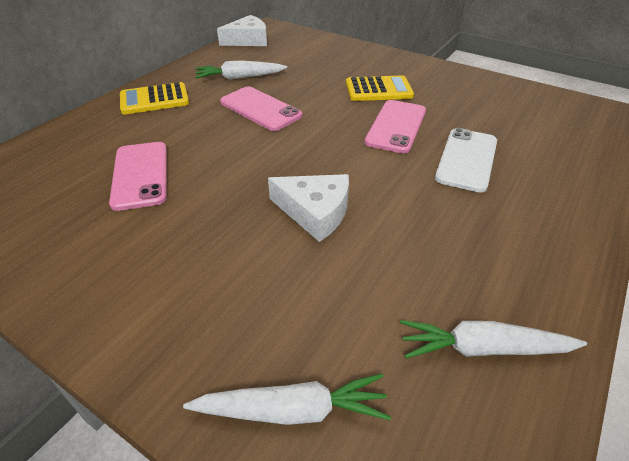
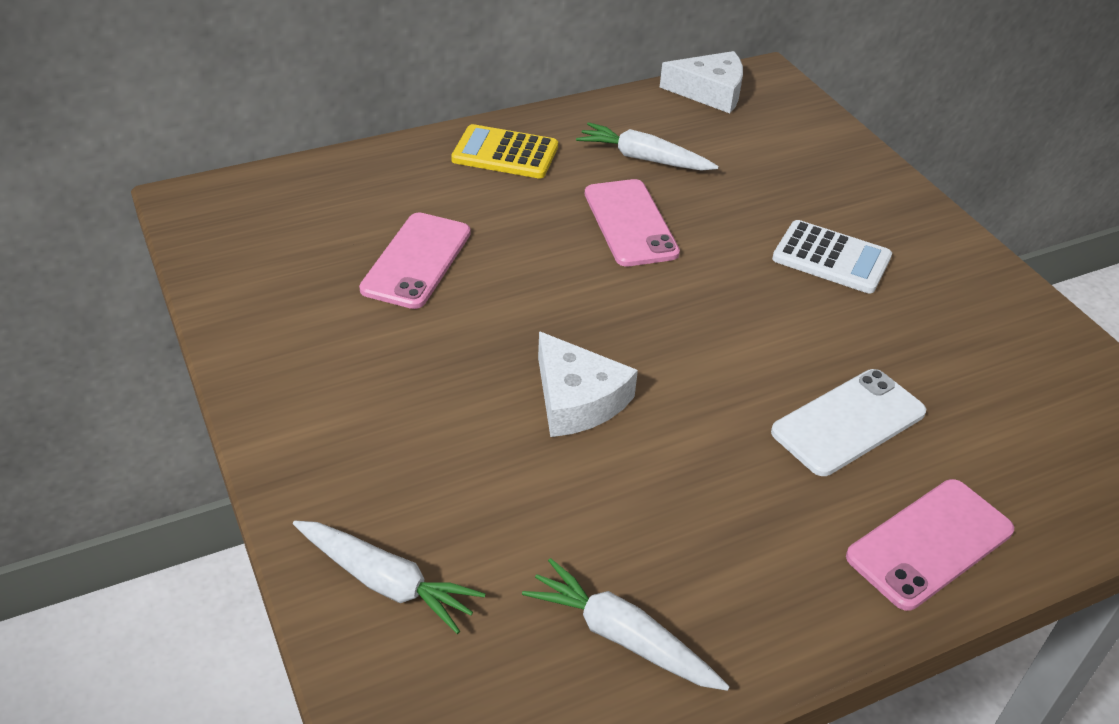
camera: 30 degrees right, 0 degrees up
yellow calculator [346,75,414,101] -> white calculator [772,220,892,294]
pink phone [365,100,426,153] -> pink phone moved to [846,479,1014,611]

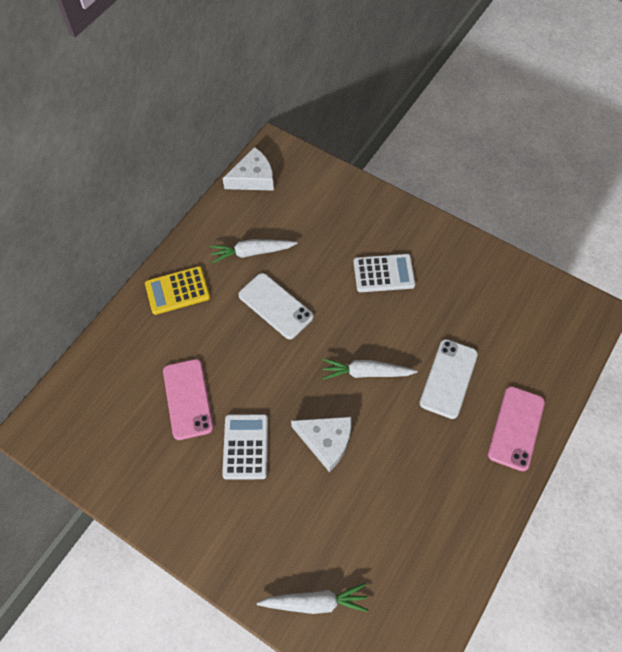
camera: 30 degrees left, 20 degrees up
white carrot [522,558,730,691] -> white carrot moved to [322,359,418,380]
pink phone [585,179,680,266] -> white phone [238,273,314,339]
none -> white calculator [222,414,268,480]

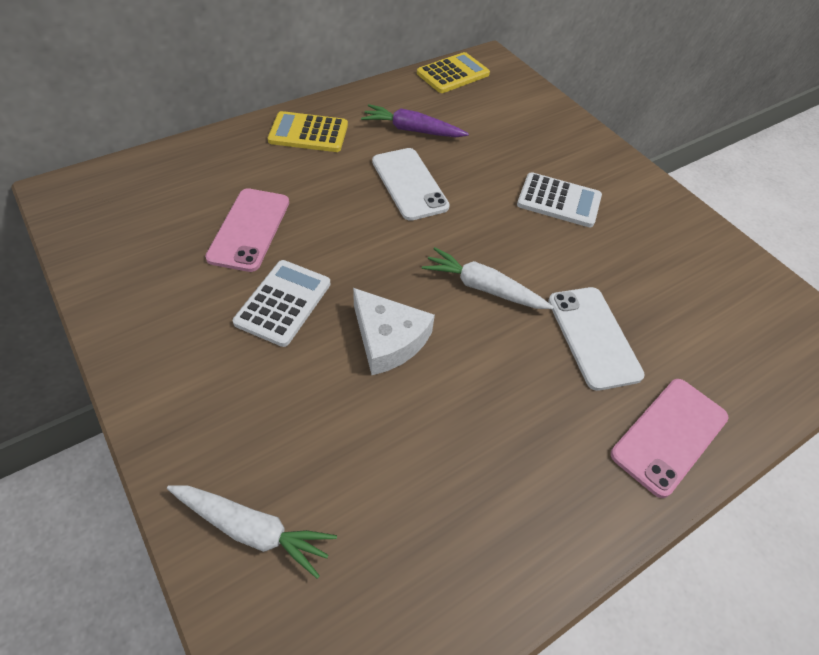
camera: 20 degrees right, 10 degrees down
white carrot [210,239,297,263] -> purple carrot [361,104,469,137]
white cheese [222,147,274,191] -> yellow calculator [417,52,490,93]
white phone [420,339,478,419] -> white phone turned 60 degrees counterclockwise [548,287,645,391]

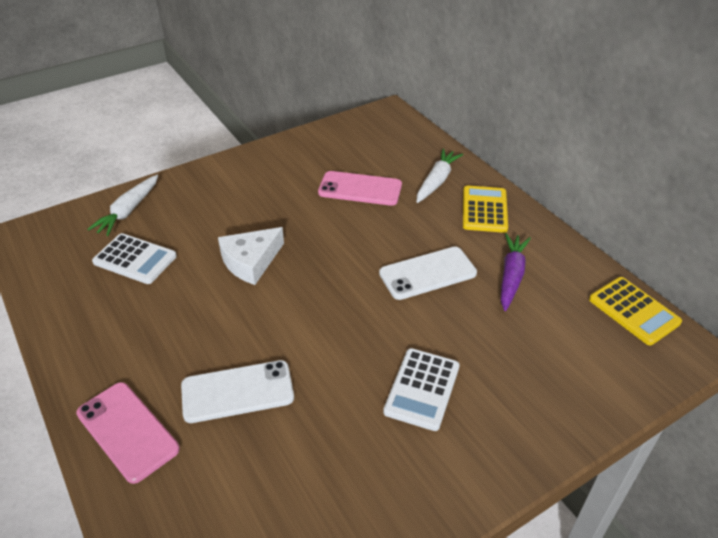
camera: 95 degrees right, 10 degrees down
white calculator [233,260,331,347] -> white calculator moved to [92,233,177,284]
white carrot [422,247,553,309] -> white carrot moved to [417,149,463,203]

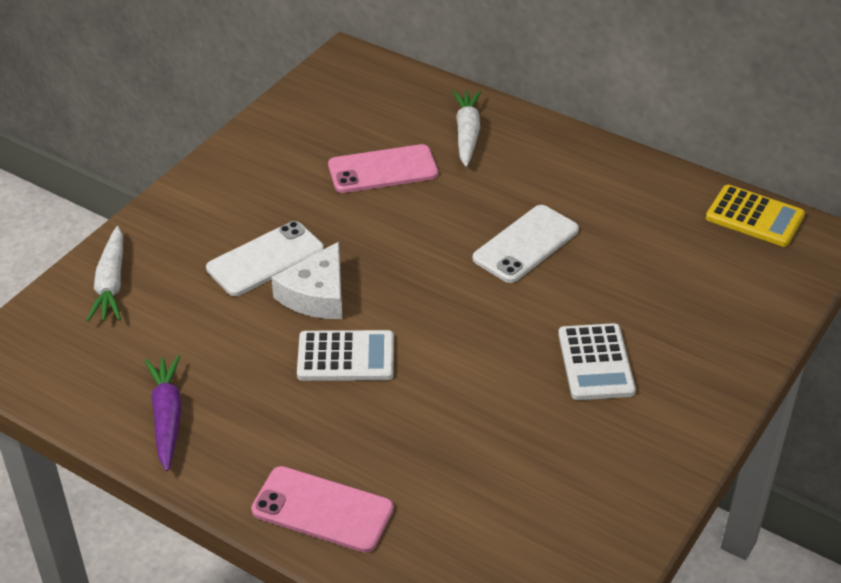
camera: 25 degrees left, 0 degrees up
white calculator [92,233,177,284] -> white calculator moved to [297,330,394,381]
white phone [181,360,294,423] -> white phone moved to [206,221,324,296]
yellow calculator [463,186,508,233] -> none
purple carrot [501,233,531,311] -> purple carrot moved to [145,355,182,471]

